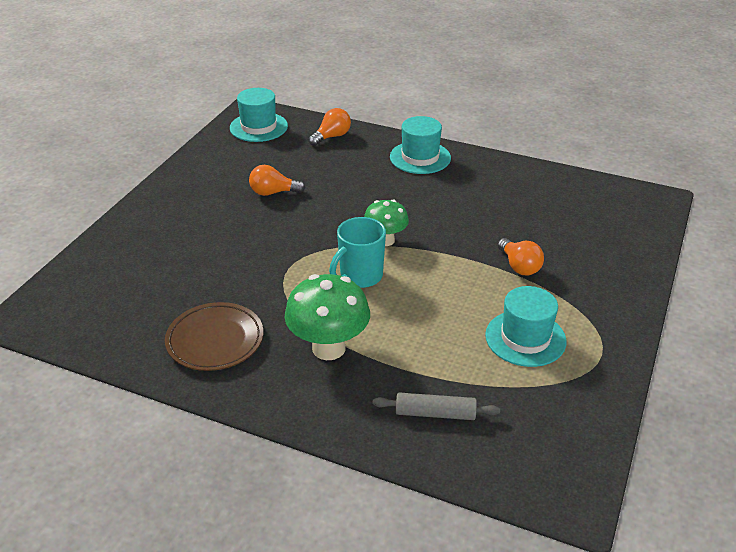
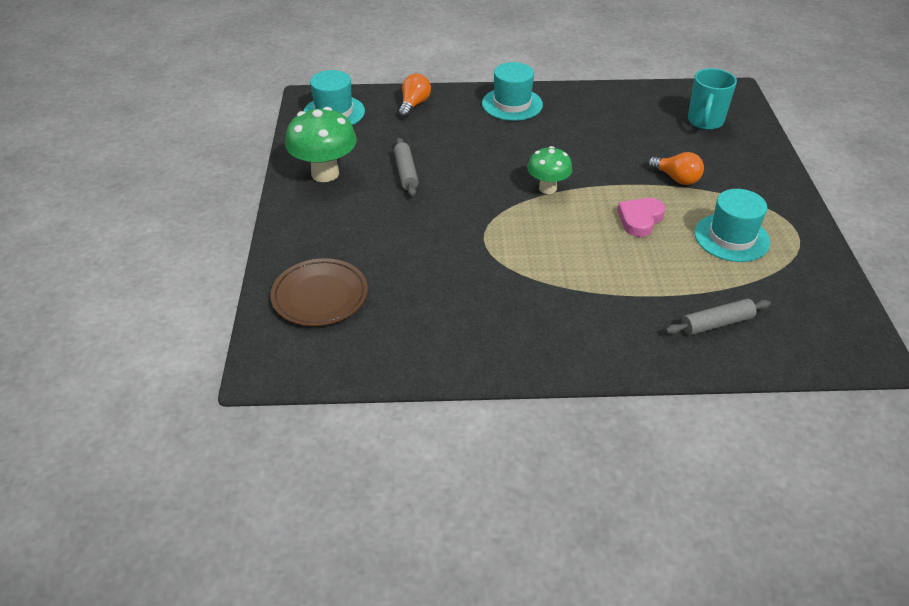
camera: 25 degrees left, 5 degrees up
brown plate [165,302,263,371] -> brown plate moved to [270,258,368,326]
orange light bulb [249,165,305,196] -> grey rolling pin [394,138,419,197]
green mushroom [285,274,370,360] -> green mushroom moved to [285,107,357,182]
turquoise mug [329,217,386,288] -> turquoise mug moved to [688,68,737,130]
none -> pink heart [617,198,665,237]

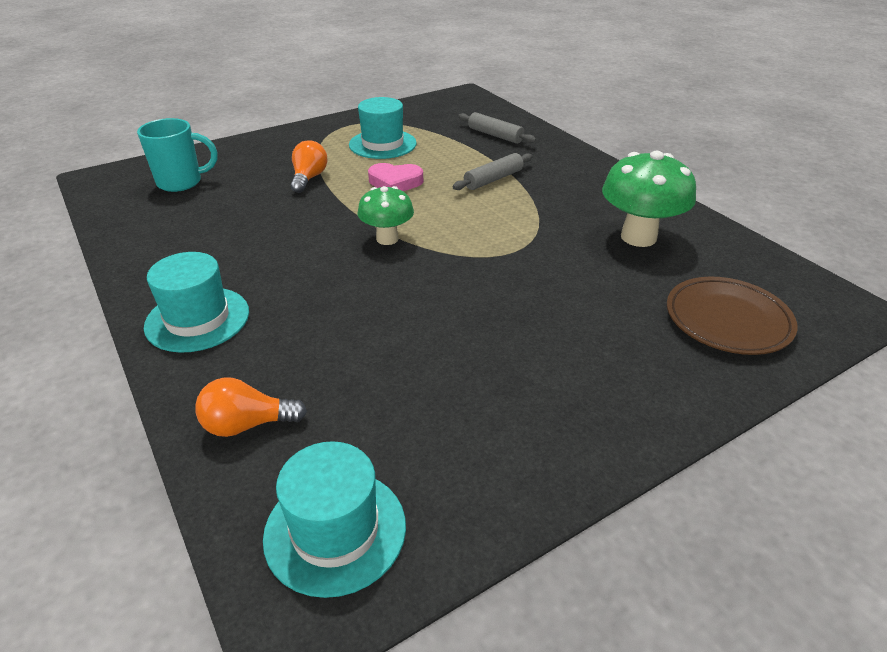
camera: 120 degrees left, 5 degrees down
green mushroom [285,107,357,182] -> green mushroom moved to [602,150,696,247]
grey rolling pin [394,138,419,197] -> grey rolling pin moved to [452,153,533,190]

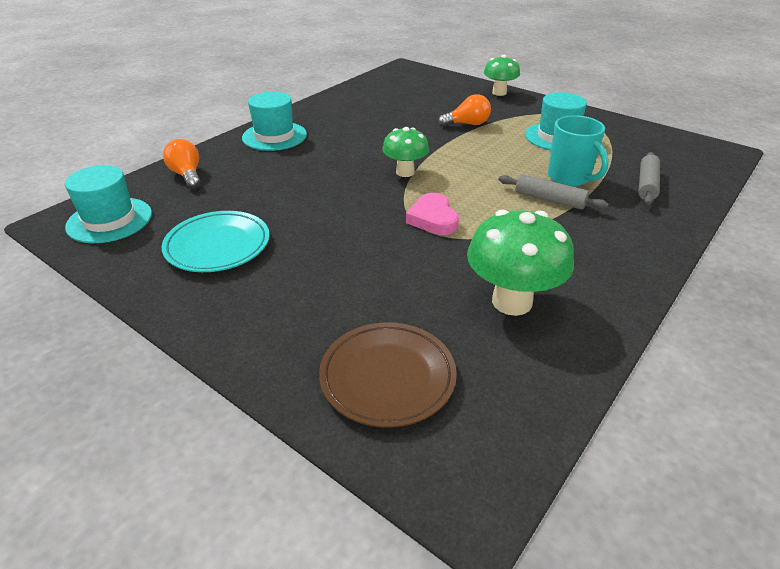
camera: 70 degrees right, 0 degrees up
turquoise mug [137,118,217,192] -> turquoise mug moved to [548,115,609,186]
pink heart [368,163,423,191] -> pink heart moved to [406,193,459,235]
none -> turquoise plate [161,211,269,272]
none -> green mushroom [484,55,520,96]

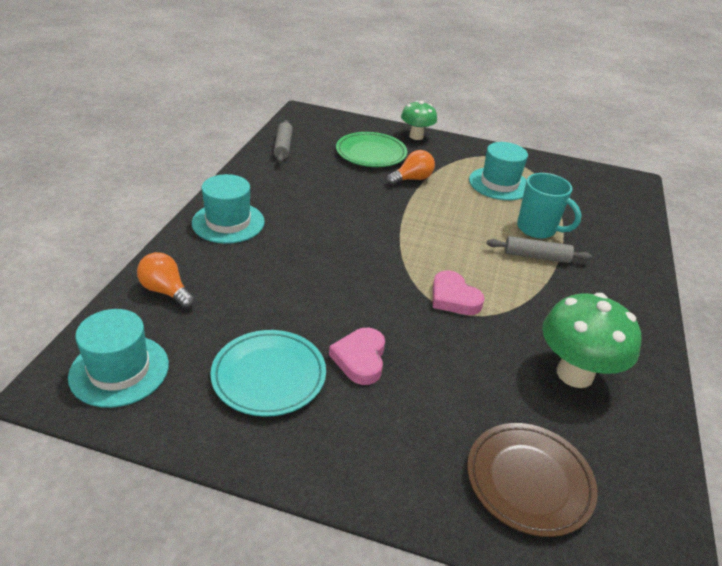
camera: 25 degrees left, 0 degrees up
green mushroom [382,127,429,177] -> none
grey rolling pin [638,152,660,205] -> grey rolling pin moved to [274,120,293,163]
none -> pink heart [329,328,385,385]
none -> green plate [336,132,407,167]

